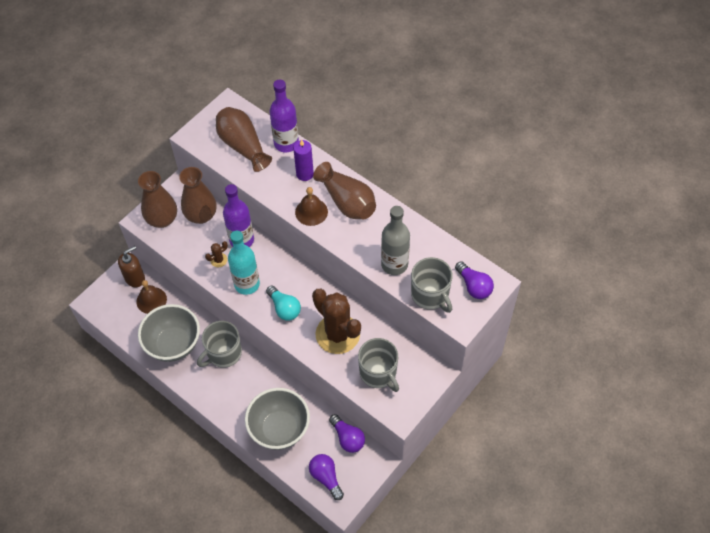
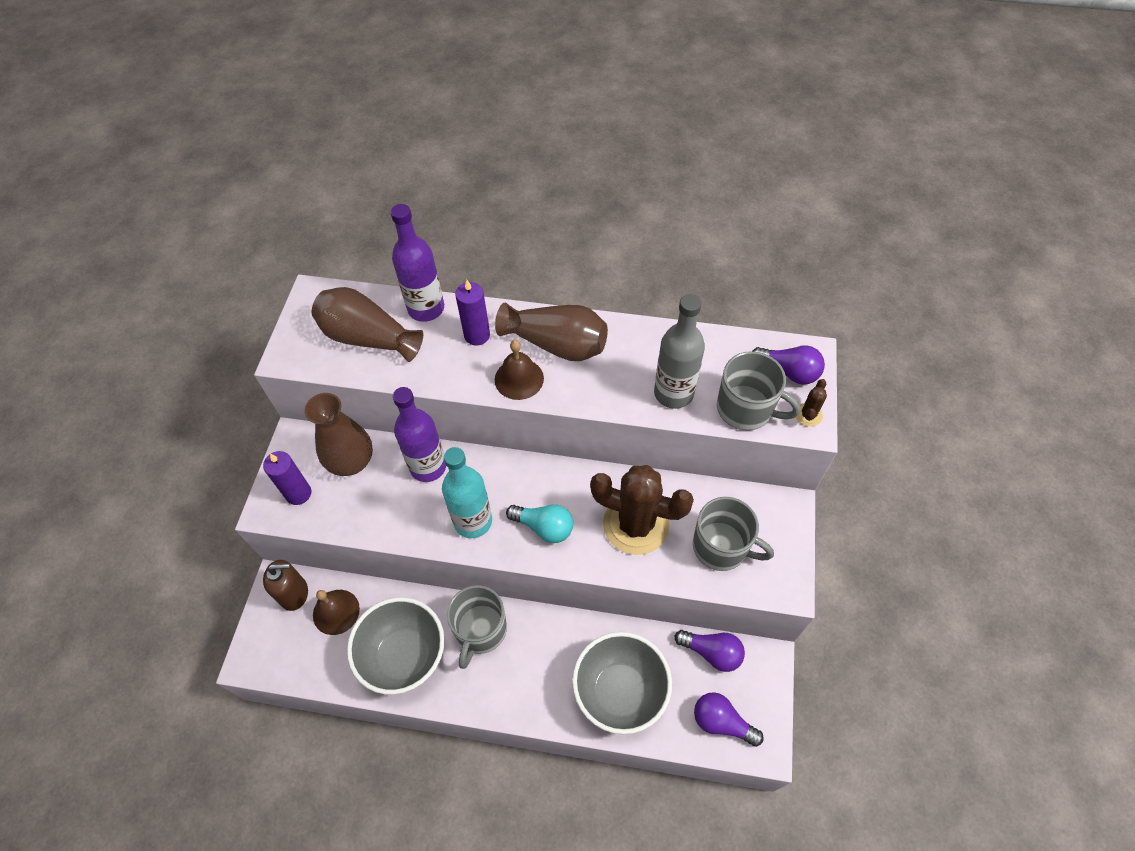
camera: 30 degrees left, 0 degrees up
brown soap dispenser [118,246,145,287] -> brown soap dispenser turned 60 degrees clockwise [263,560,308,611]
brown vase [138,171,177,228] -> purple candle [263,451,311,505]
brown cactus [205,241,228,267] -> brown cactus moved to [796,379,827,427]

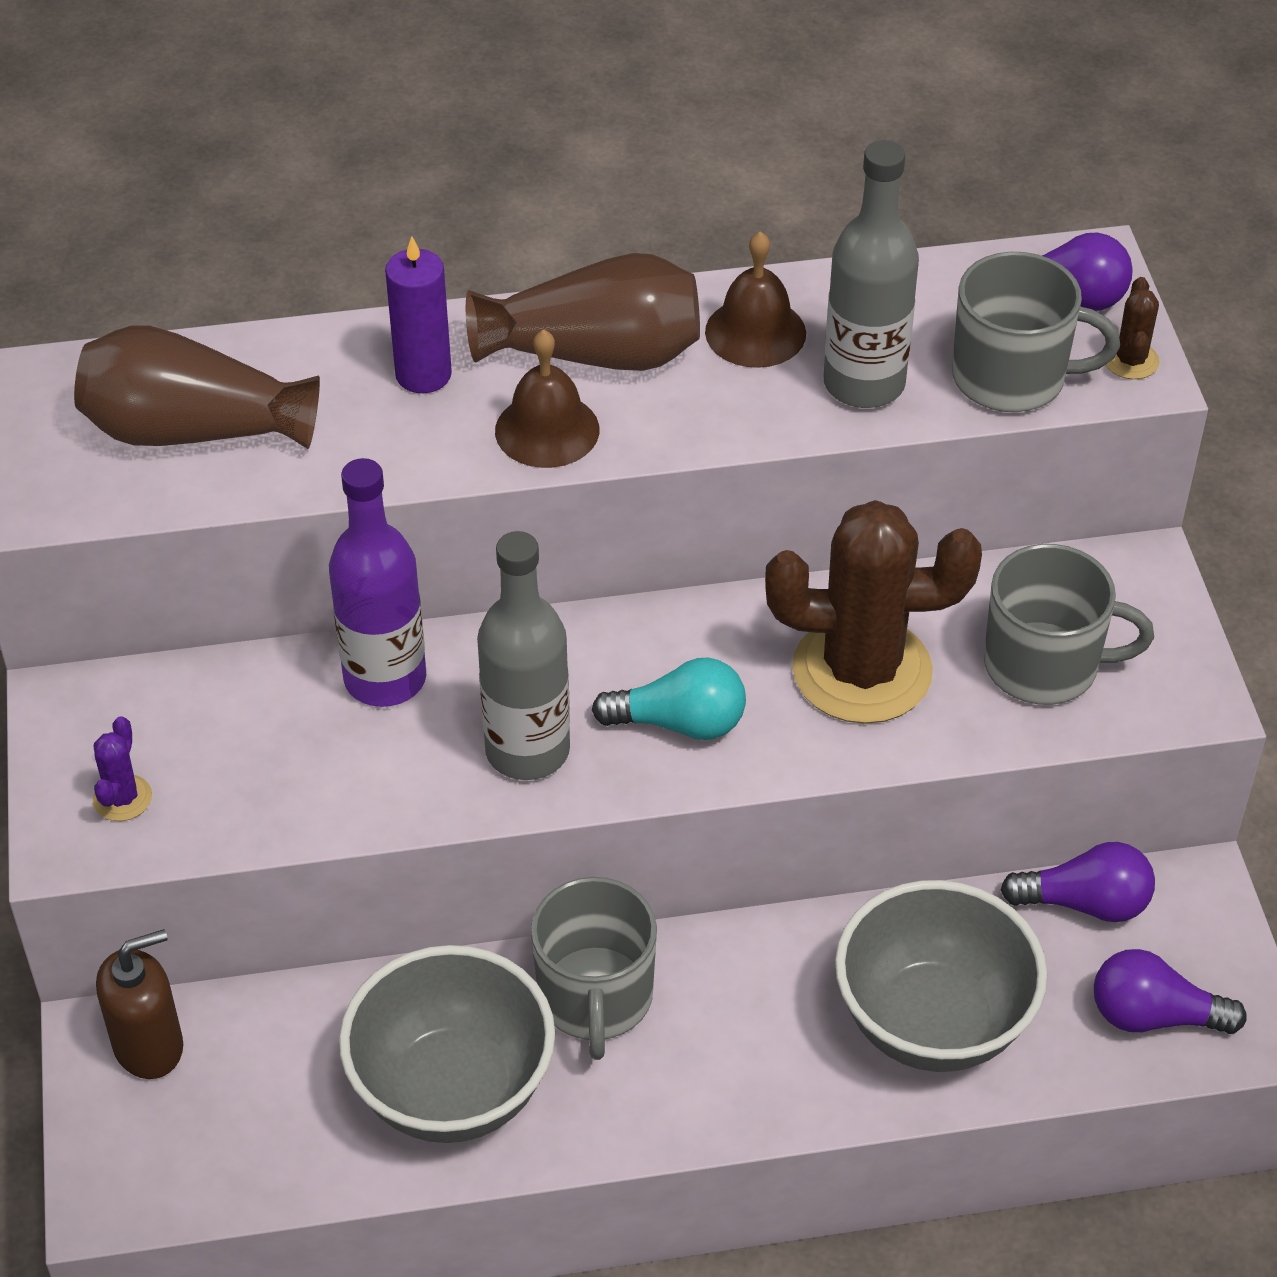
camera: 20 degrees left, 10 degrees down
purple candle [263,451,311,505] -> purple cactus [93,716,152,821]
brown vase [304,393,373,476] -> none
brown bell [313,590,360,635] -> brown bell moved to [705,231,806,368]
purple bottle [390,204,444,322] -> none
turquoise bottle [442,447,492,538] -> grey bottle [477,531,570,780]

